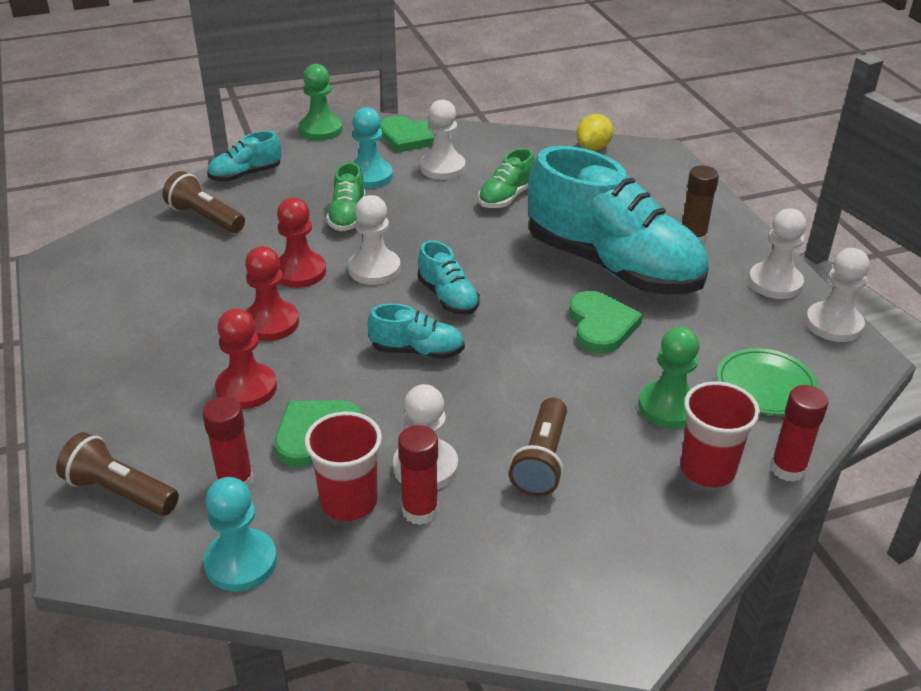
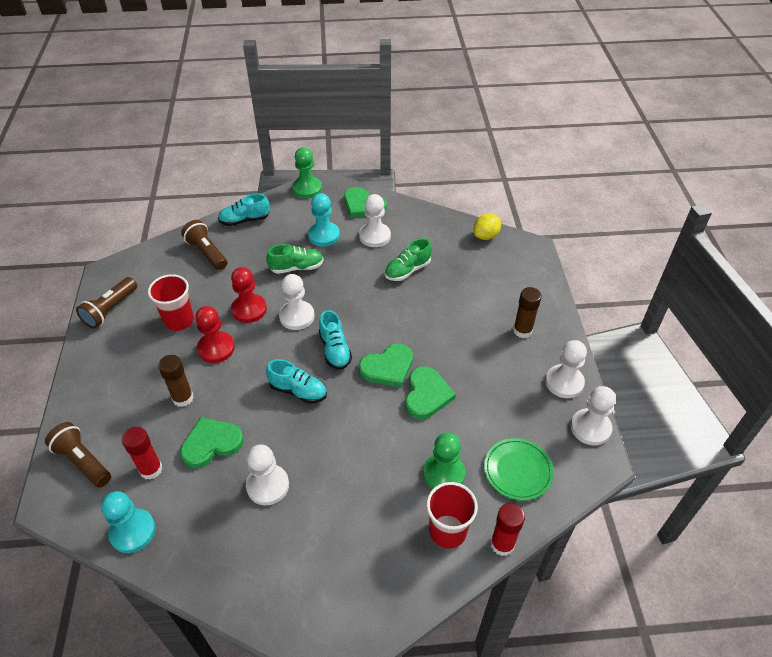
camera: 15 degrees right, 10 degrees up
red pawn [215,309,277,409] -> brown glue stick [158,355,194,407]
red cup [304,412,382,521] -> red cup moved to [148,274,194,331]
green shoe [326,162,365,231] -> green shoe turned 120 degrees counterclockwise [266,244,324,274]
red glue stick [398,425,438,525] -> none
brown flashlight [509,398,567,497] -> brown flashlight moved to [76,277,137,328]
turquoise shoe [528,146,709,295] -> none
none -> green heart [359,343,413,387]

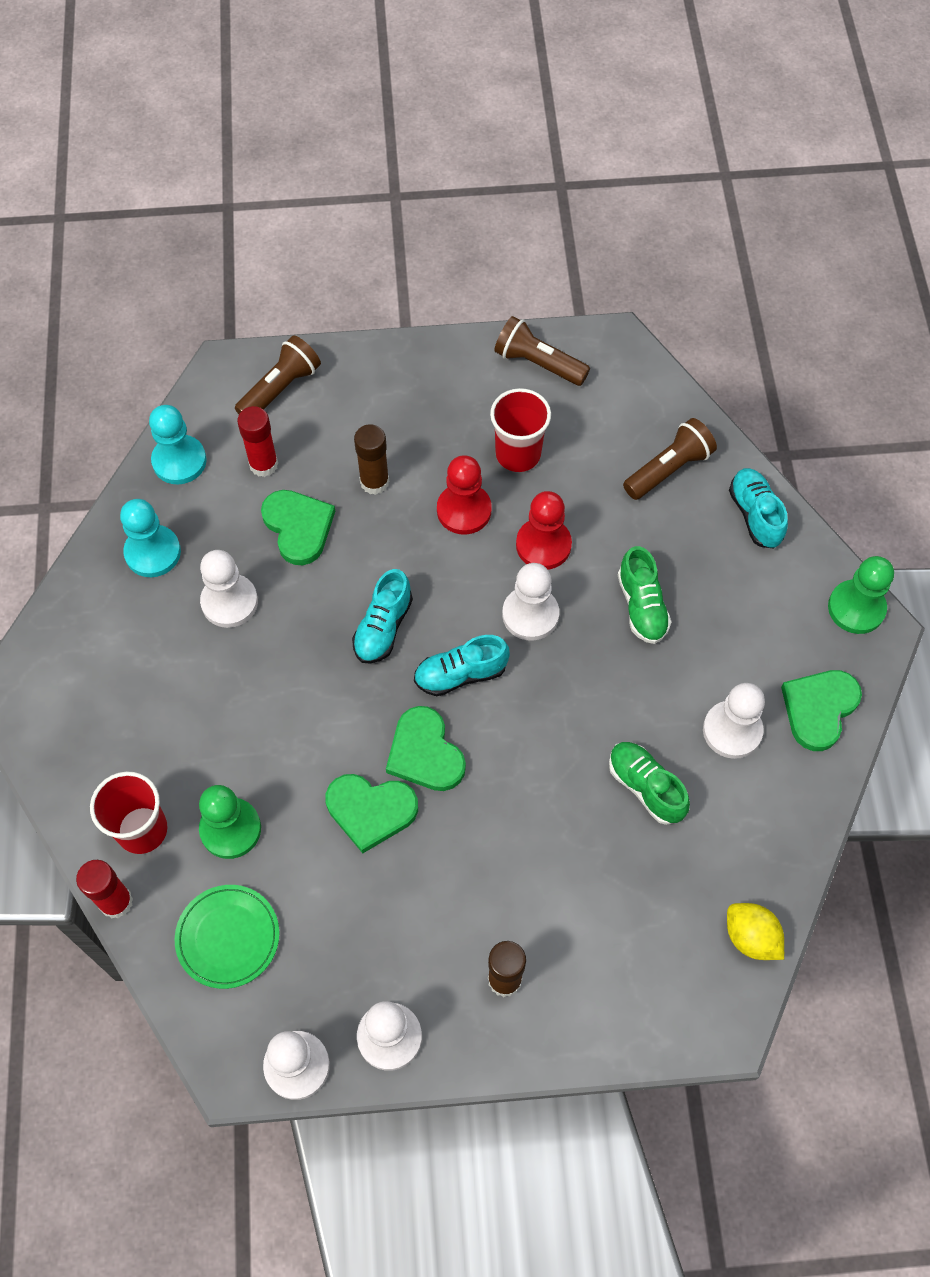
camera: 90 degrees right, 15 degrees up
turquoise pawn [308,193,340,246] -> turquoise pawn moved to [120,499,181,577]

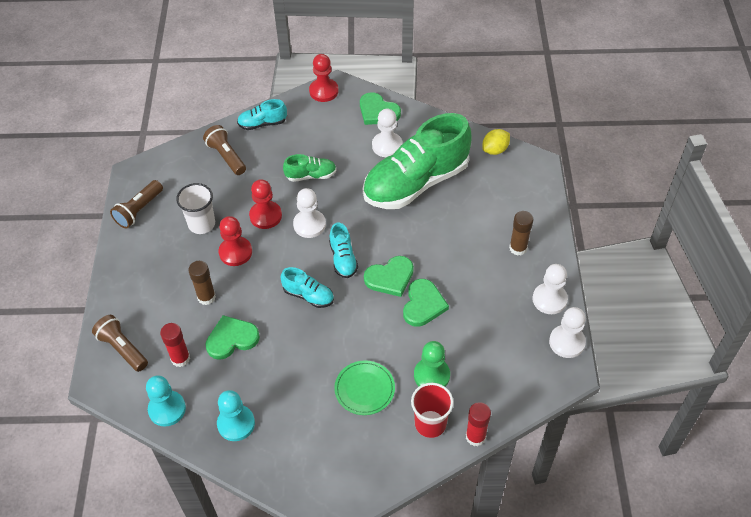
camera: 85 degrees left, 10 degrees down
green plate [174,885,280,989] -> green plate moved to [334,361,395,415]
white pawn [200,550,258,628] -> none
red cup [490,388,551,472] -> white cup [176,183,215,234]
green shoe [609,742,690,825] -> green shoe [363,113,471,209], size x2.32
green pawn [828,556,894,634] -> red pawn [309,54,339,102]

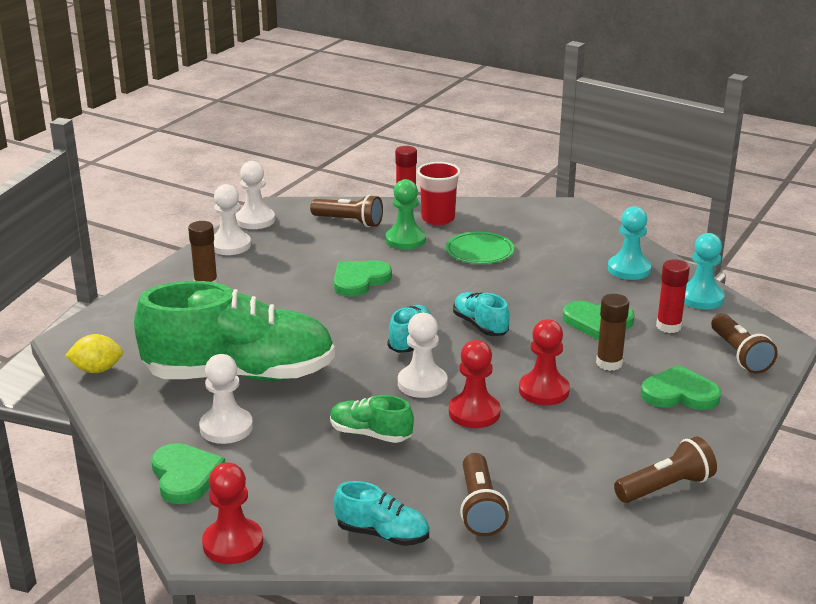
camera: 150 degrees left, 25 degrees down
white cup [176,183,215,234] -> none
green heart [364,256,414,297] -> green heart moved to [641,365,721,410]
none -> brown flashlight [310,195,383,227]

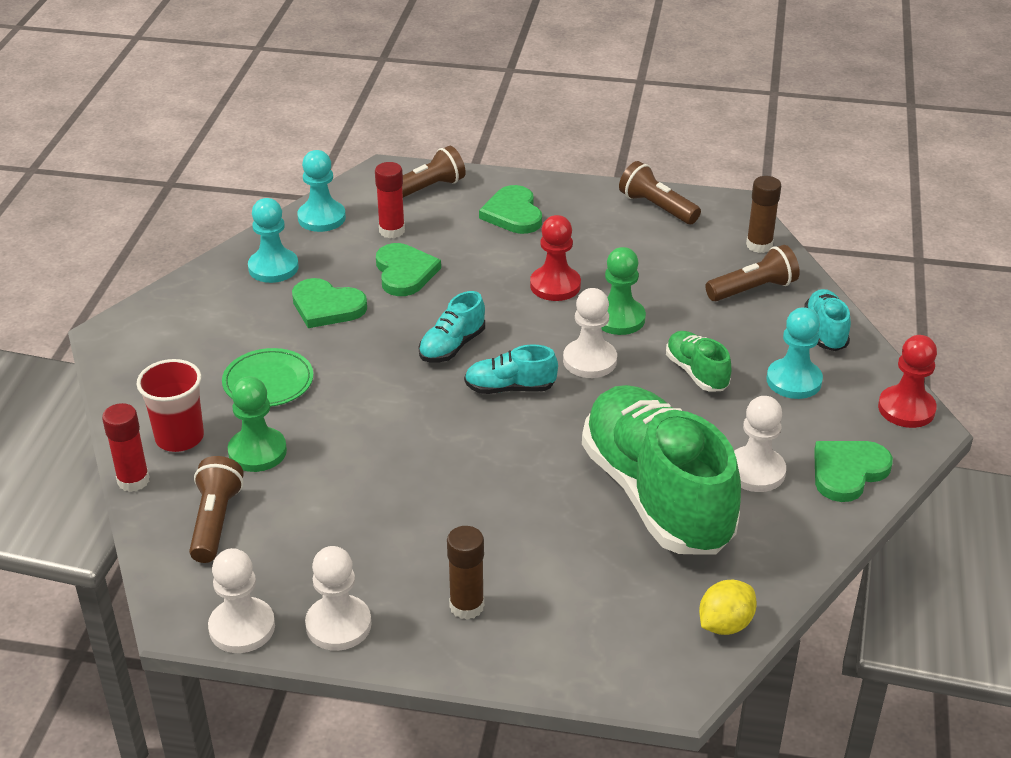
camera: 110 degrees left, 10 degrees up
yellow lemon [65,334,123,373] -> yellow lemon turned 75 degrees clockwise [699,580,757,635]
green shoe [330,395,414,443] -> green shoe turned 150 degrees clockwise [666,331,731,392]
green heart [334,260,392,297] -> green heart moved to [292,278,367,328]
red pawn [449,340,501,428] -> green pawn [601,247,646,335]
brown glue stick [596,294,629,371] -> brown glue stick moved to [746,176,781,253]
none -> turquoise pawn [767,307,823,399]

